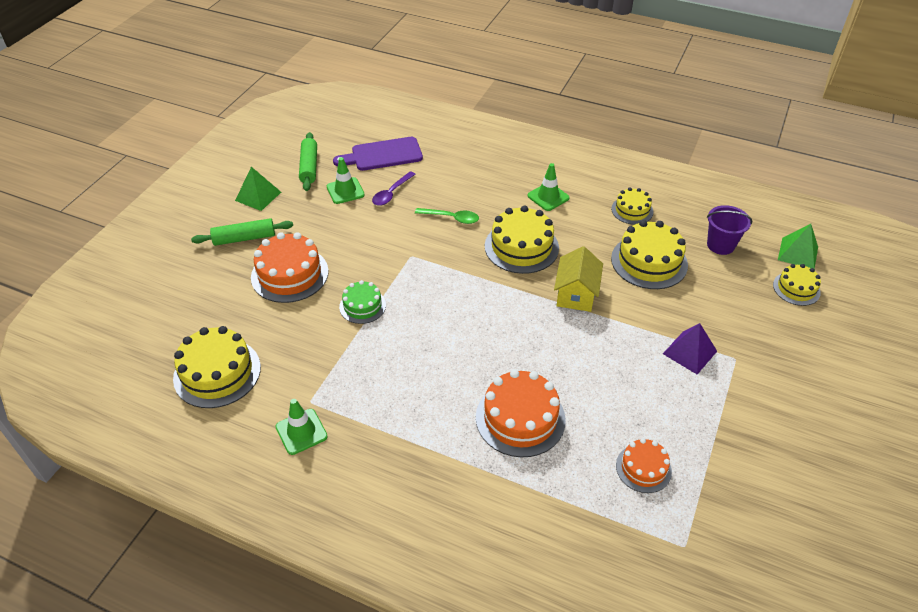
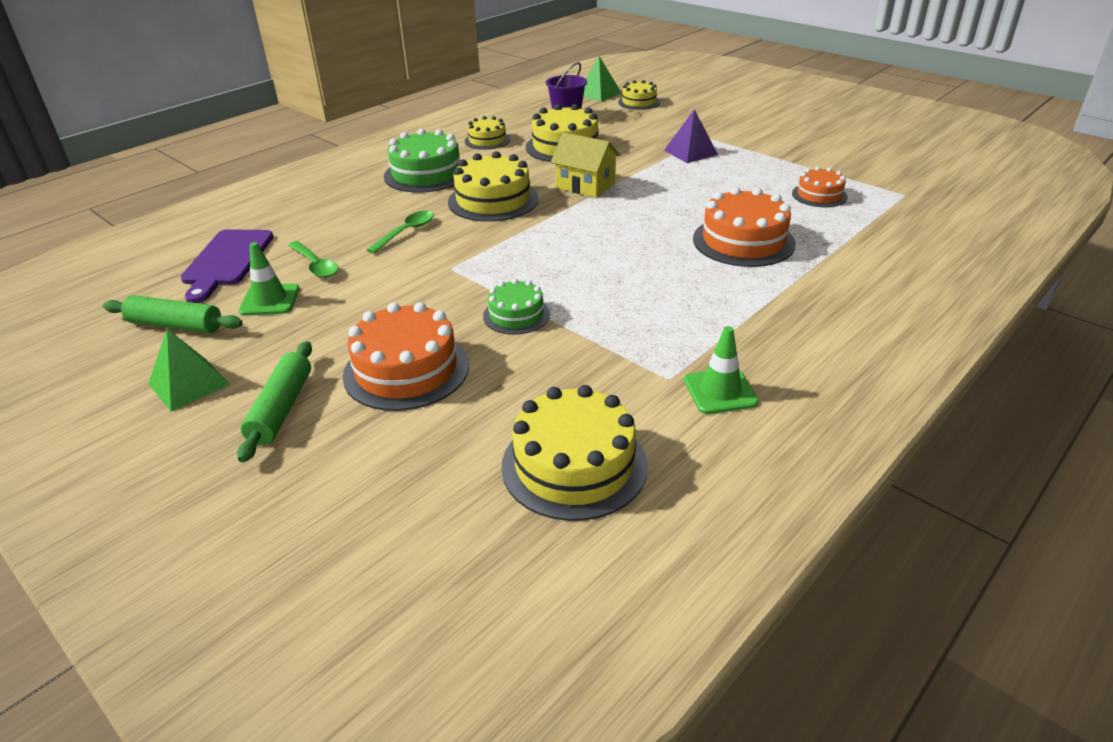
camera: 70 degrees left, 10 degrees down
purple spoon [372,171,416,206] -> green spoon [288,241,338,278]
green traffic cone [527,163,570,211] -> green cake [384,129,460,193]

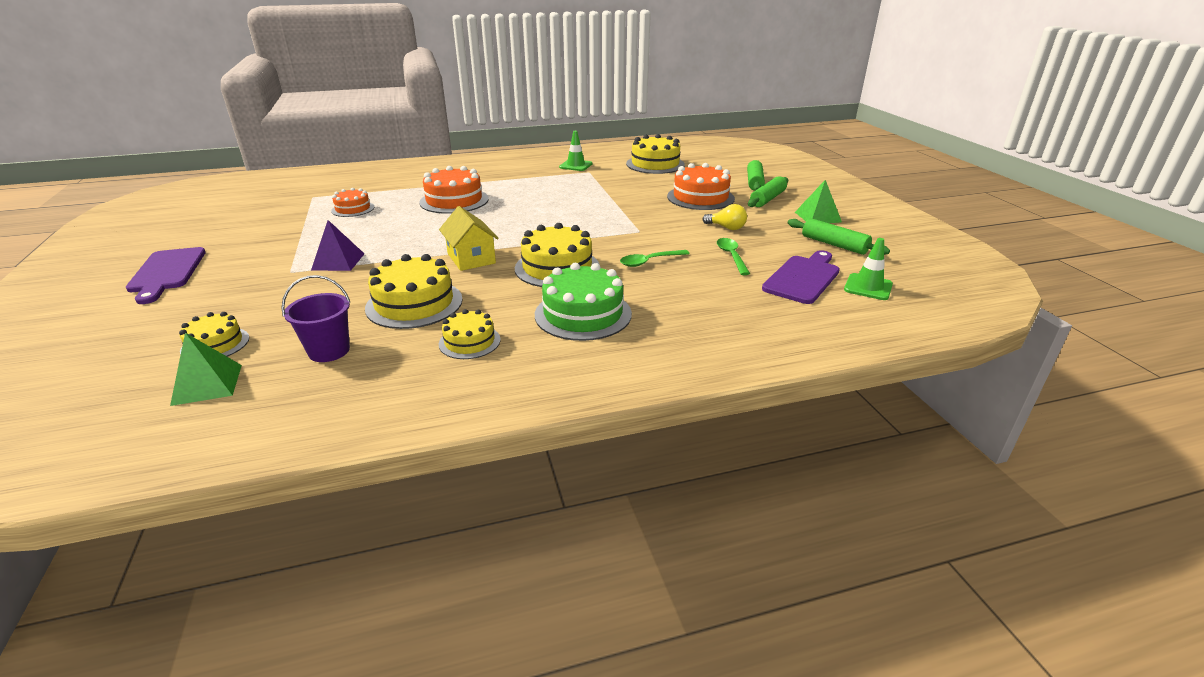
camera: 150 degrees left, 5 degrees down
green traffic cone [239,242,299,316] -> green traffic cone moved to [844,238,893,300]
green cake [483,279,550,335] -> none
none -> purple cutting board [126,247,206,304]
none -> yellow light bulb [703,204,747,230]
none -> green rolling pin [747,160,765,191]

